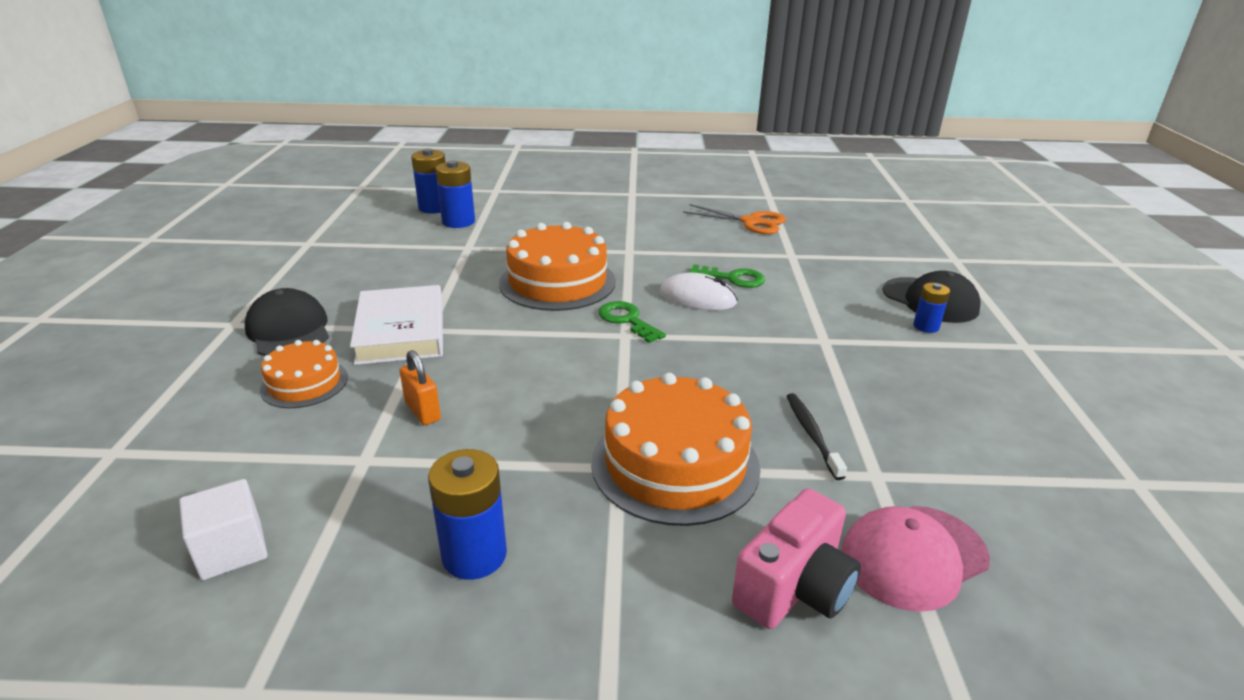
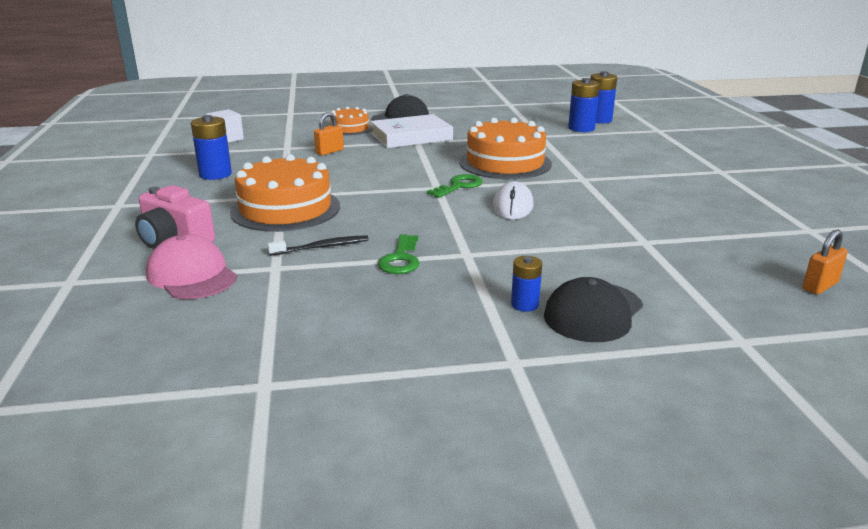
camera: 80 degrees right, 5 degrees down
orange scissors [683,204,786,234] -> none
green key [689,264,765,288] -> green key moved to [378,234,420,274]
none -> orange padlock [803,230,848,294]

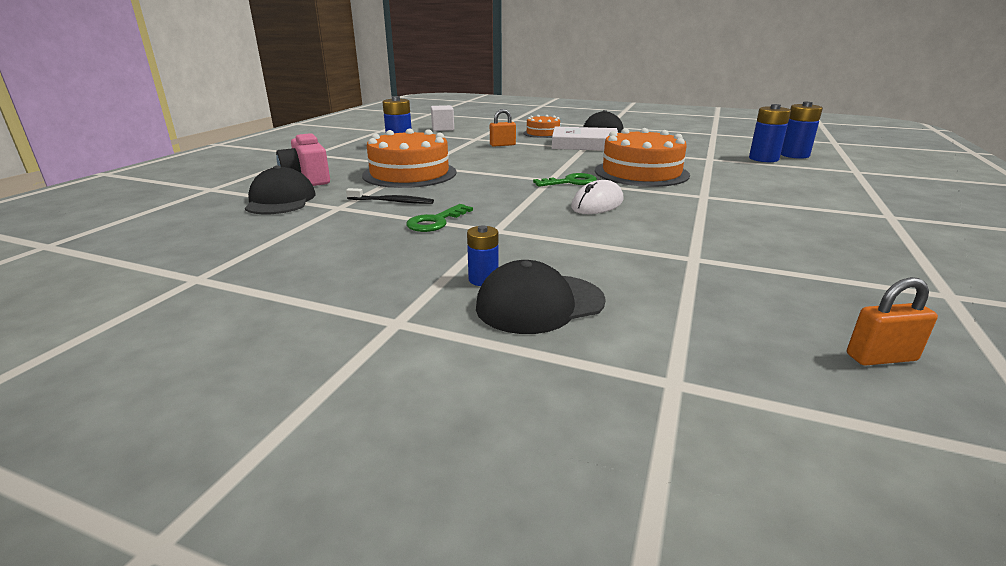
camera: 30 degrees right, 0 degrees up
pink cap [146,234,237,299] -> black cap [245,166,316,214]

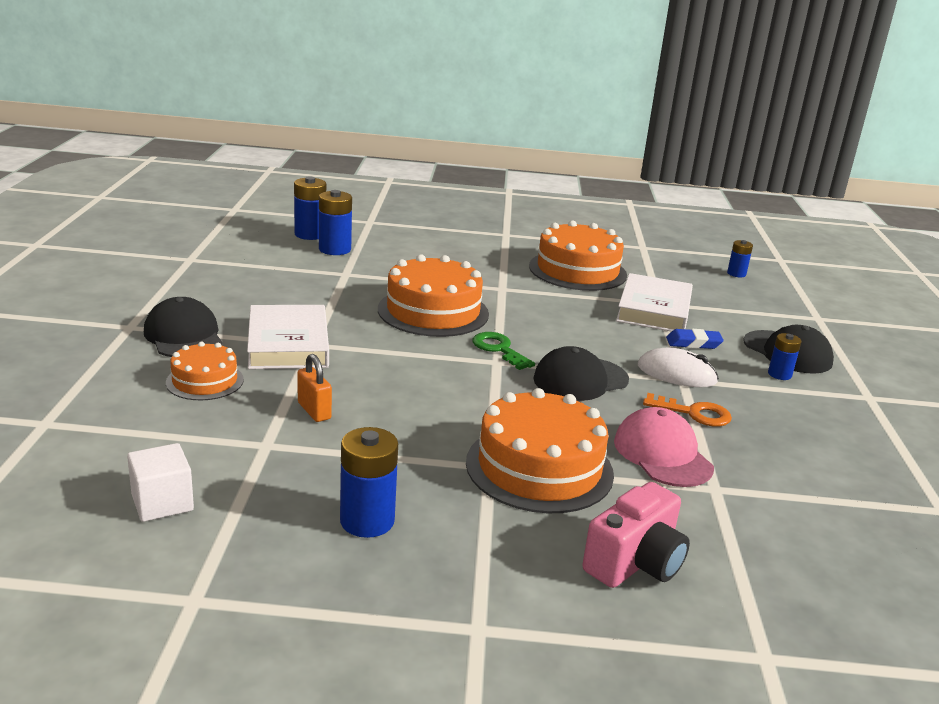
camera: 110 degrees left, 0 degrees up
black cap [245,166,316,214] -> black cap moved to [533,346,629,401]
black toothbrush [346,188,434,204] -> pink cap [614,407,714,487]
green key [406,204,473,232] -> orange key [643,393,732,426]
white mouse [571,180,624,214] -> white mouse moved to [638,347,719,387]
orange padlock [847,277,938,366] -> blue battery [727,240,753,277]
none -> orange cake [529,220,627,291]
none -> white book [616,273,693,332]
none -> blue eraser [666,329,724,349]

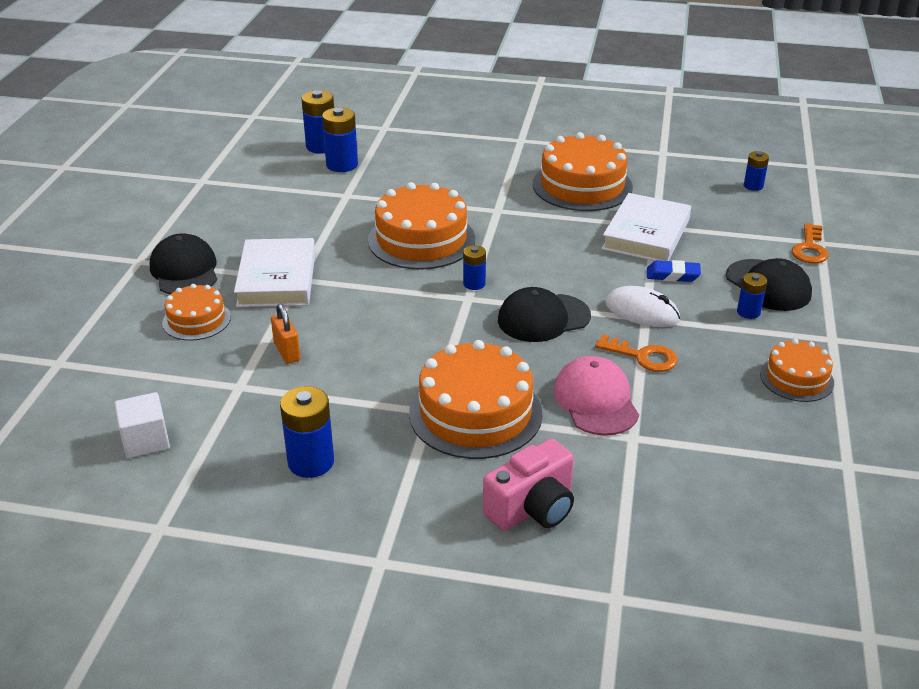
camera: 10 degrees right, 10 degrees up
green key [473,332,535,370] -> blue battery [463,245,486,290]
none -> orange cake [760,339,834,402]
none -> orange key [792,223,829,263]

